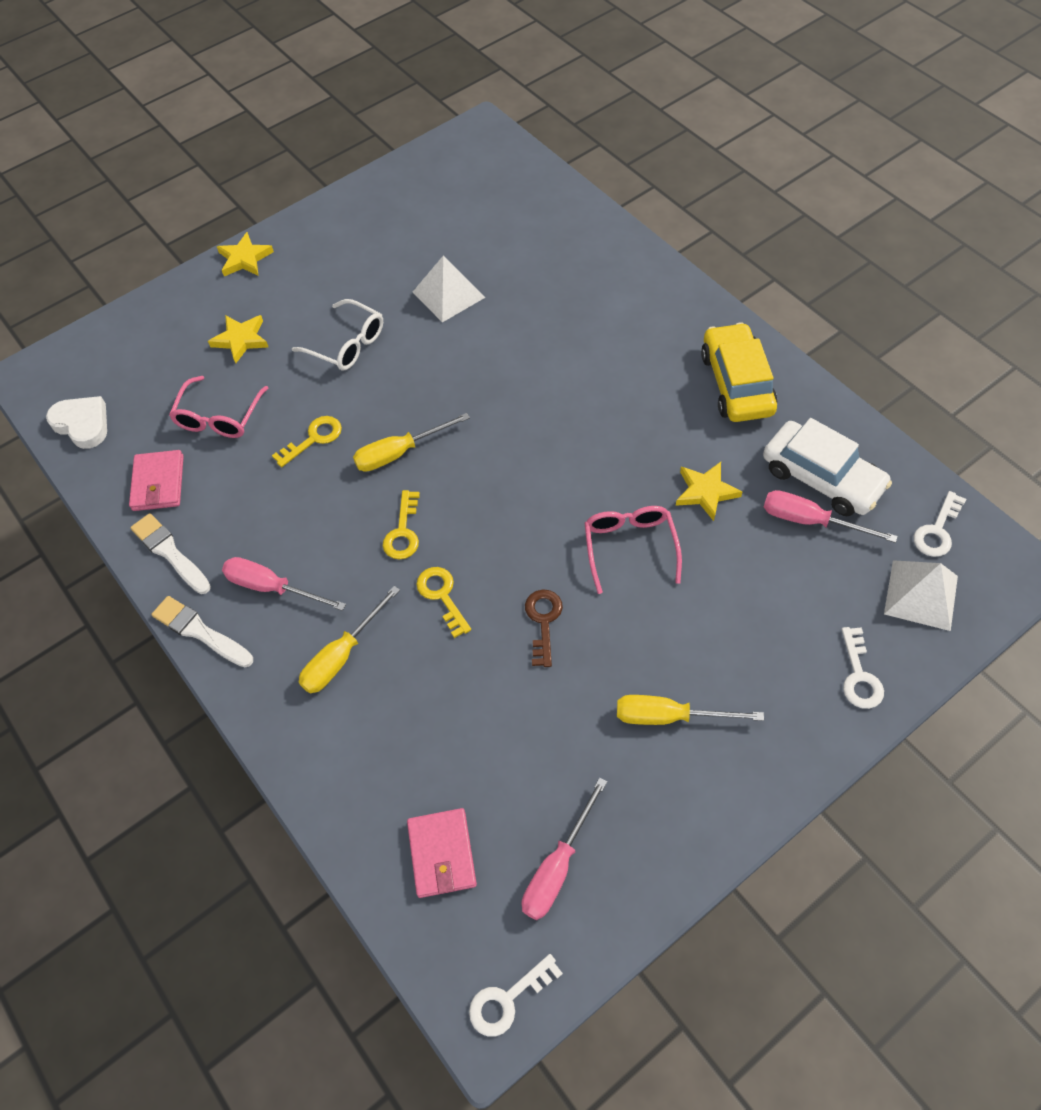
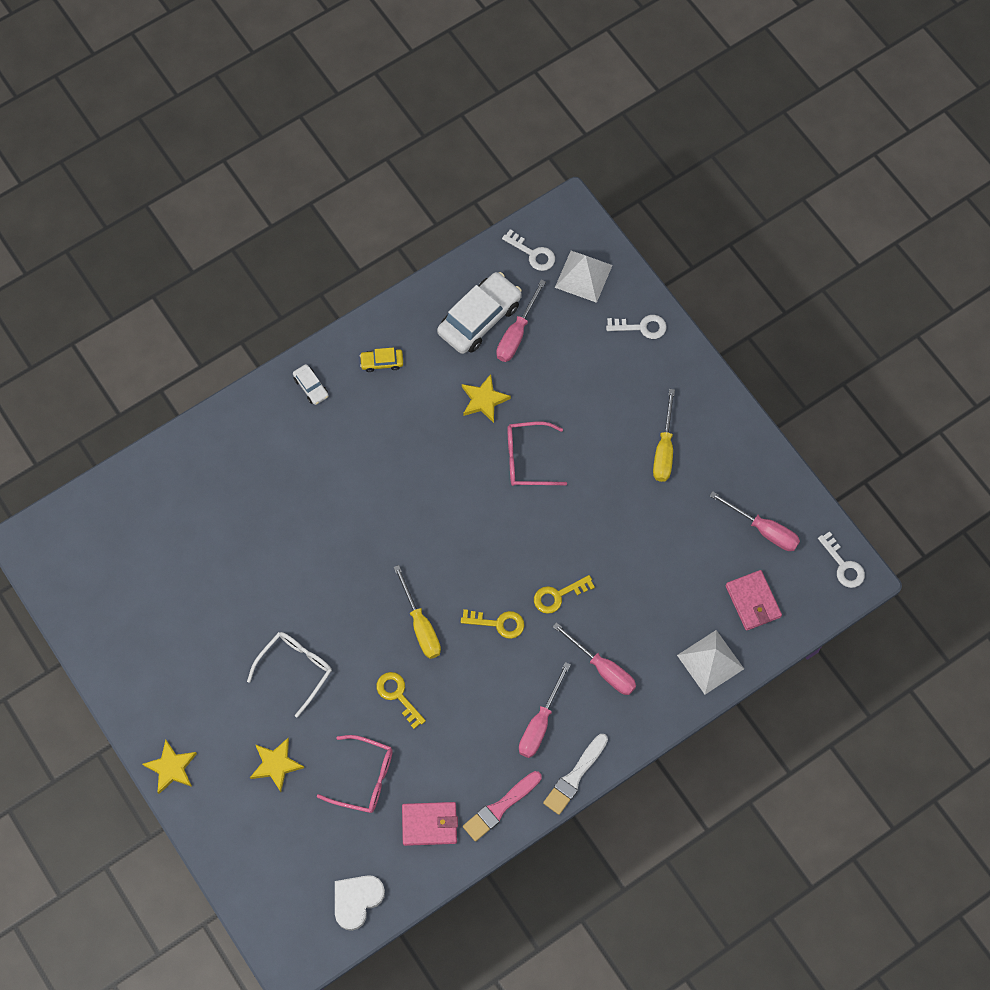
camera: 90 degrees left, 10 degrees up
white brush [130,513,211,594] -> pink brush [463,771,542,841]
yellow screwdriver [299,586,400,693] -> pink screwdriver [552,622,636,695]
pink wallet [407,808,477,898] -> pink wallet turned 75 degrees clockwise [725,570,782,631]
white pyramid [413,255,486,322] -> white pyramid moved to [677,630,744,694]
brown key [525,589,563,667] -> none
yellow car [701,322,777,422] -> yellow car [360,348,403,372], size x0.47
none -> white car [293,364,329,405]

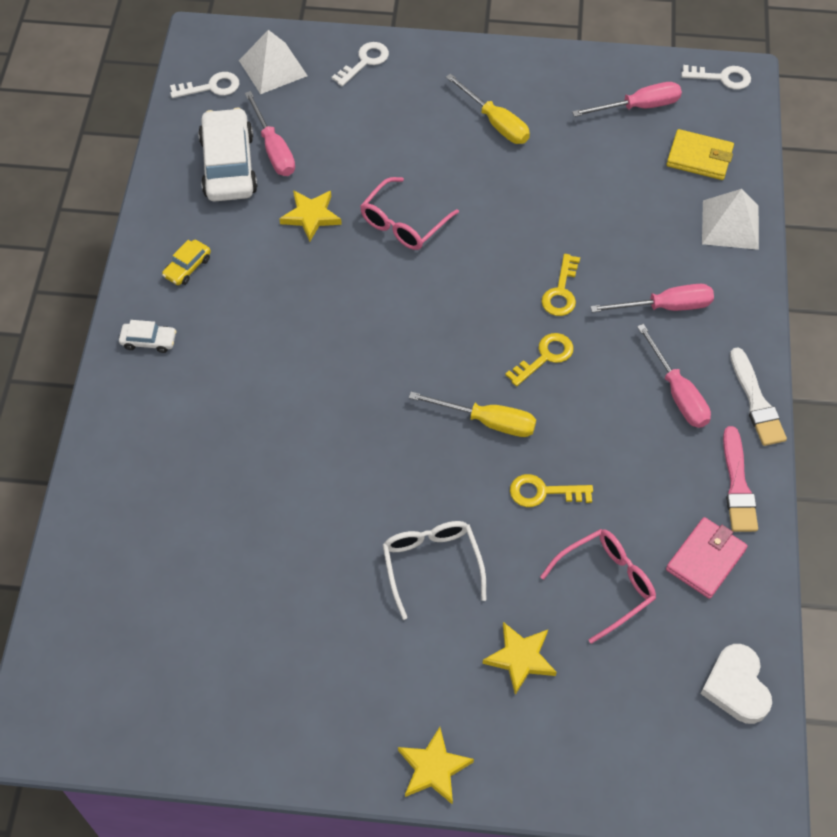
camera: 50 degrees left, 10 degrees down
pink wallet [725,570,782,631] -> yellow wallet [667,129,734,180]

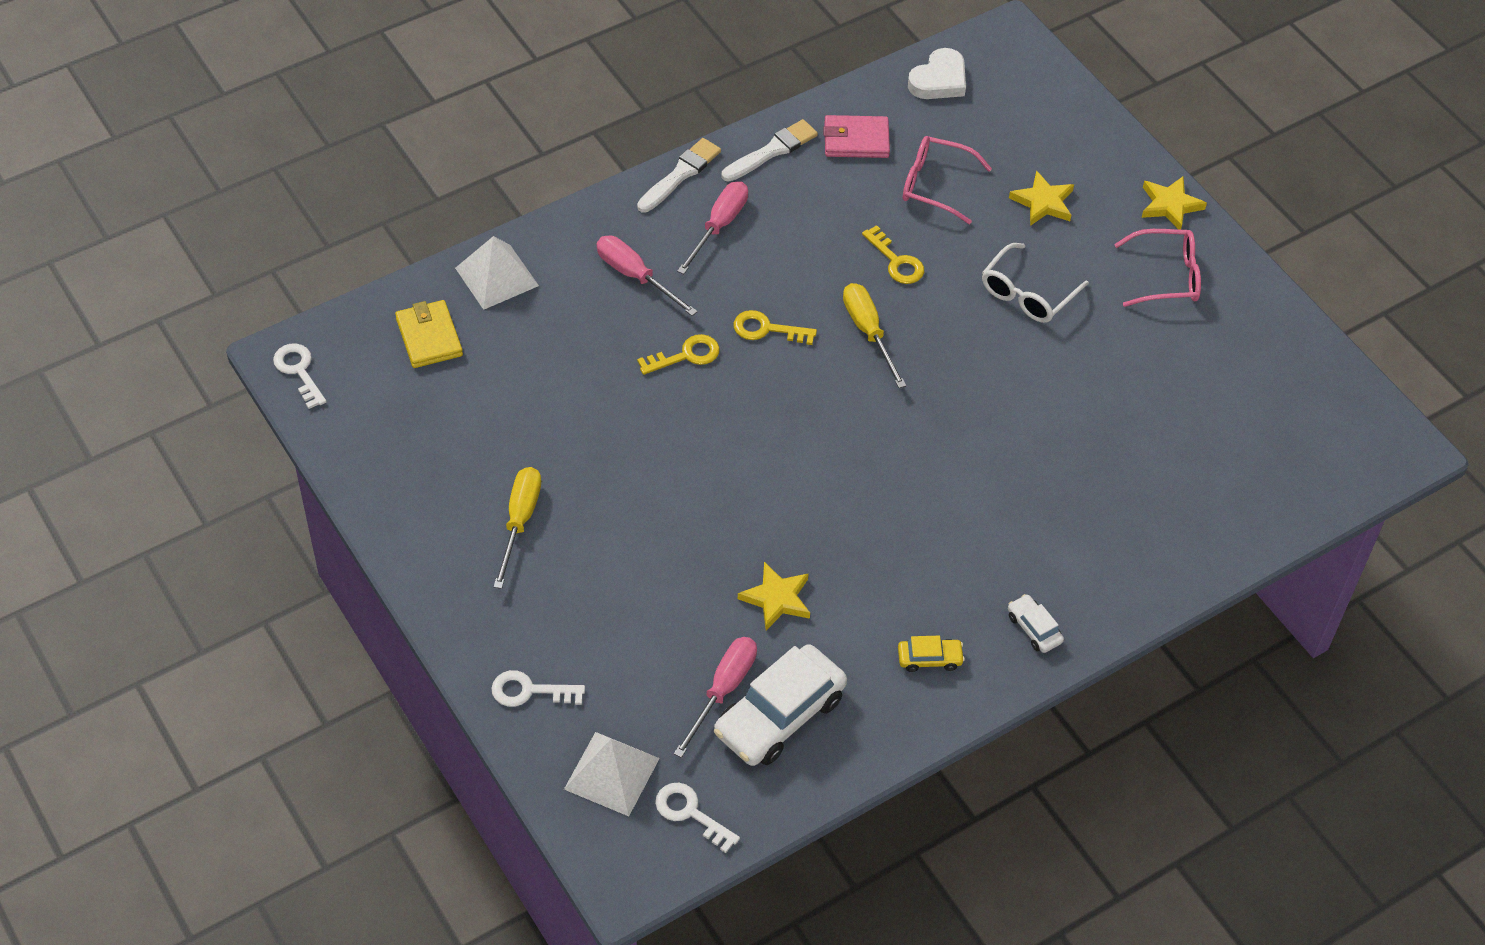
camera: 130 degrees left, 5 degrees down
pink glasses [360,177,459,250] -> pink glasses moved to [1114,229,1201,307]
pink screwdriver [572,82,682,117] -> none
pink brush [723,426,758,532] -> white brush [722,119,818,182]

